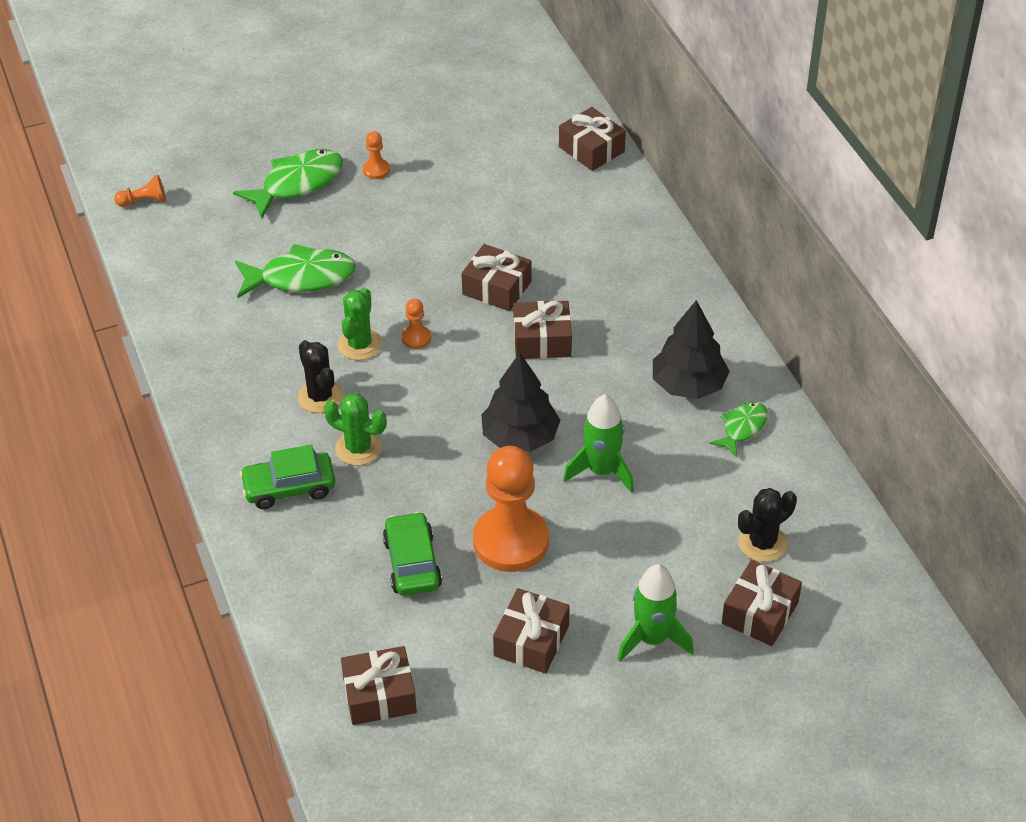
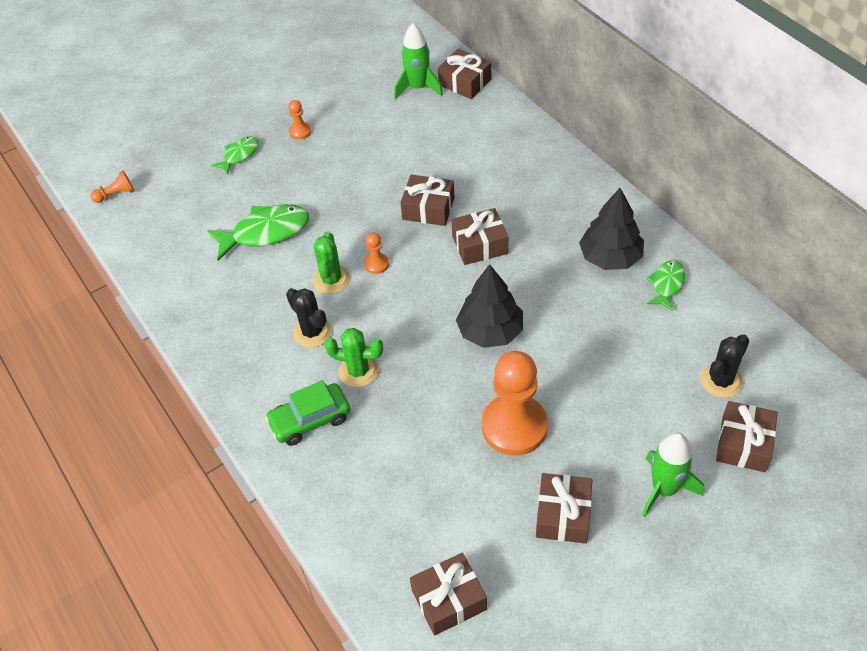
camera: 10 degrees left, 5 degrees up
green fish [233,149,343,219] -> green fish [211,136,259,175], size x0.58
green car [382,511,442,596] -> none
green rocket [563,394,634,493] -> green rocket moved to [394,23,443,99]

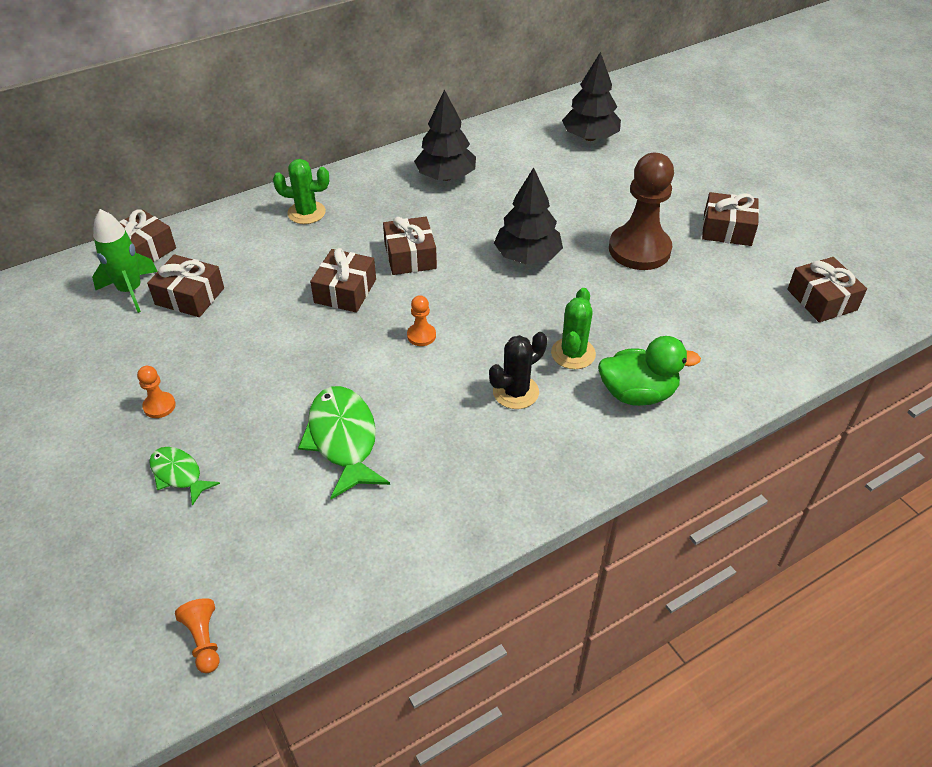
camera: 90 degrees left, 5 degrees down
green car [265,380,350,446] -> green duck [598,336,701,406]
green cactus [313,232,350,294] -> green cactus moved to [273,159,329,224]
orange pawn [482,351,548,456] -> brown pawn [609,153,674,270]
green rocket [642,433,704,517] -> none
green fish [647,260,685,311] -> none
black cactus [700,334,749,398] -> black tree [562,52,621,141]
brown gift [716,401,778,472] -> brown gift moved to [147,254,224,317]

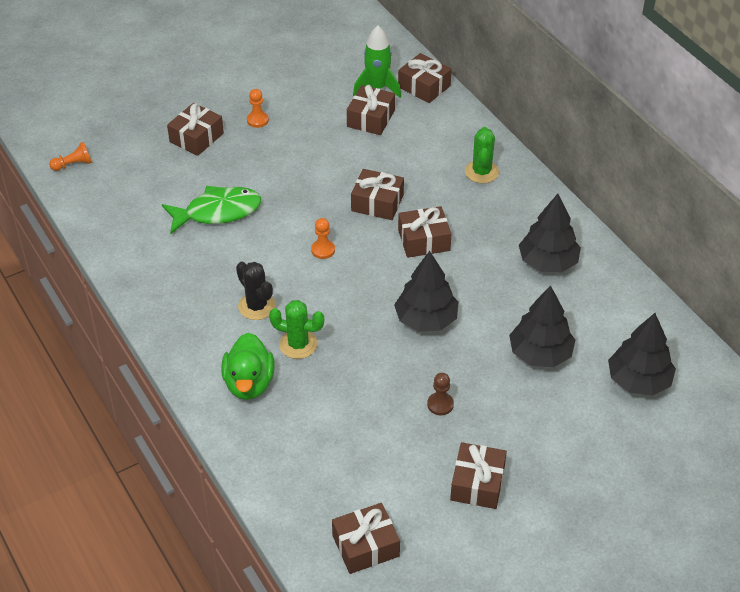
camera: 90 degrees right, 0 degrees up
green fish [149,447,220,506] -> brown gift [167,103,224,156]
brown pawn [609,153,674,270] -> brown pawn [427,373,454,415], size x0.43
none -> black tree [509,285,575,367]

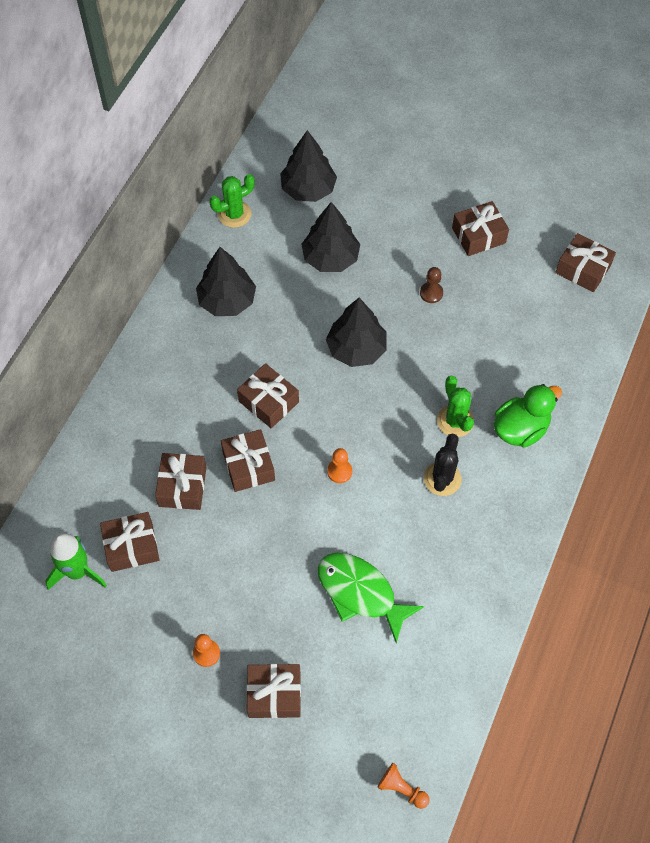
camera: 125 degrees left, 15 degrees up
brown gift [398,53,452,103] -> brown gift moved to [155,453,207,510]
green cactus [465,127,499,183] -> green cactus moved to [209,174,255,228]

